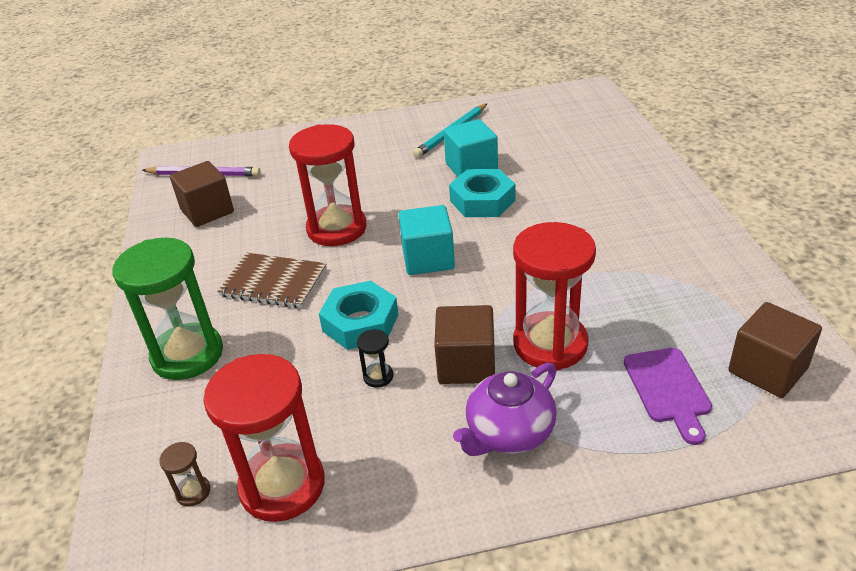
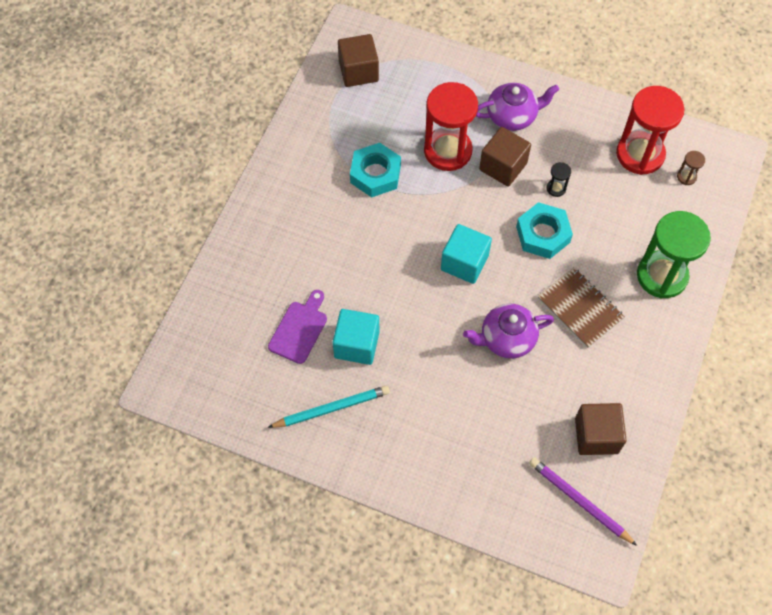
camera: 150 degrees left, 25 degrees up
red hourglass [289,124,366,246] -> purple teapot [463,303,554,359]
turquoise nut [449,169,515,217] -> turquoise nut moved to [350,143,401,197]
purple cutting board [624,348,712,445] -> purple cutting board moved to [268,290,327,364]

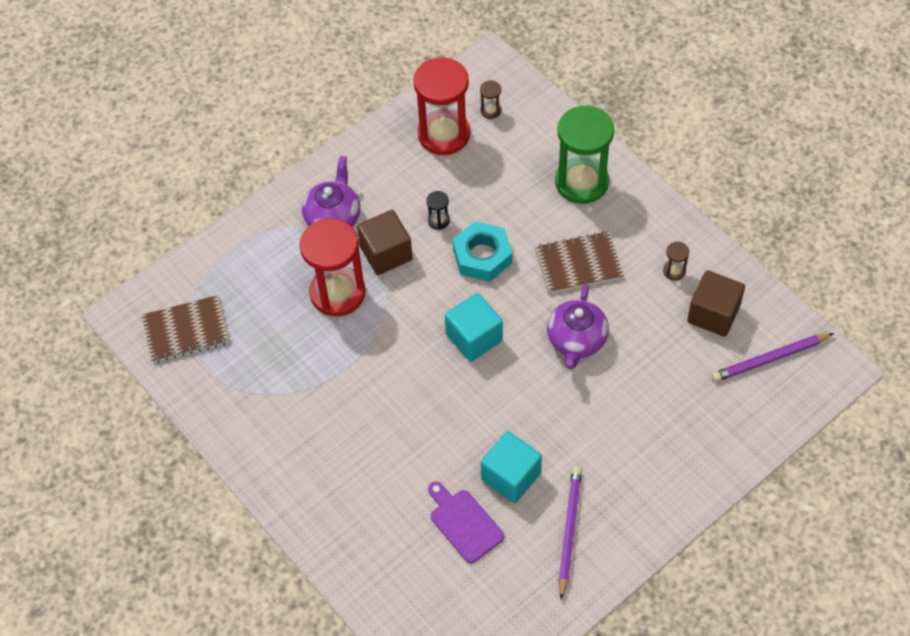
camera: 60 degrees left, 5 degrees down
turquoise pencil [267,386,390,428] -> purple pencil [558,466,582,600]
brown cube [338,34,379,87] -> brown notebook [142,295,230,363]
turquoise nut [350,143,401,197] -> none
none -> brown hourglass [663,242,689,281]

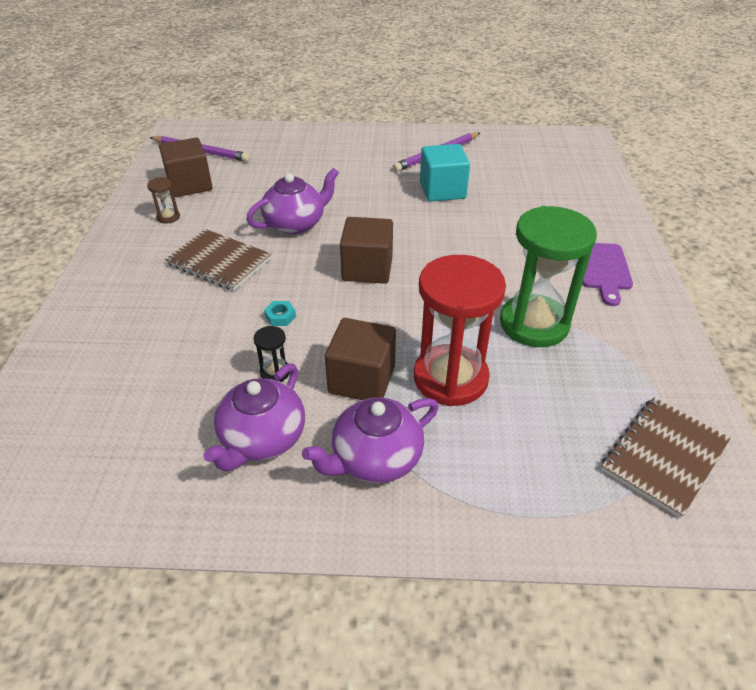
camera: 140 degrees left, 15 degrees down
brown notebook [142,295,230,363] -> brown notebook turned 75 degrees counterclockwise [601,397,731,518]
red hourglass [413,57,470,155] -> none
purple cutting board [428,481,504,563] -> purple cutting board moved to [582,243,633,306]
turquoise cube [445,293,503,362] -> brown cube [340,217,393,284]
turquoise nut [453,221,512,282] -> turquoise nut [264,301,296,326], size x0.41
brown hourglass [480,80,501,119] -> none
green hourglass [555,105,614,204] -> green hourglass moved to [500,206,597,347]
none -> purple teapot [203,363,305,472]

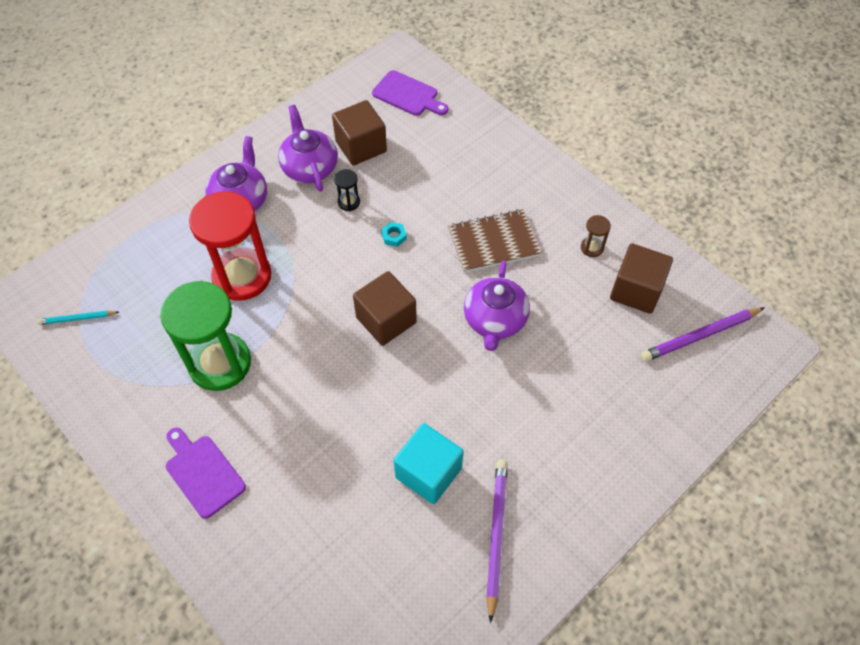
camera: 135 degrees right, 15 degrees up
brown cube [325,318,396,400] -> brown cube moved to [332,100,387,166]
brown notebook [601,397,731,518] -> turquoise pencil [37,310,119,325]
none -> purple cutting board [372,70,448,116]

